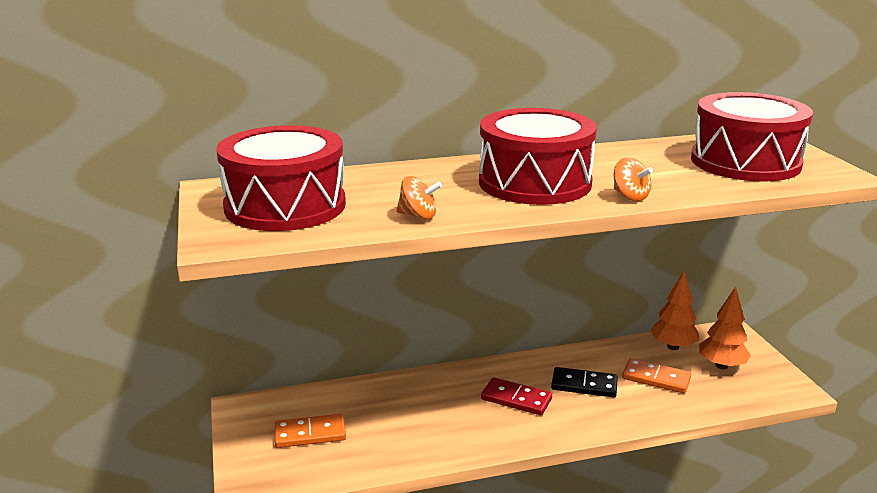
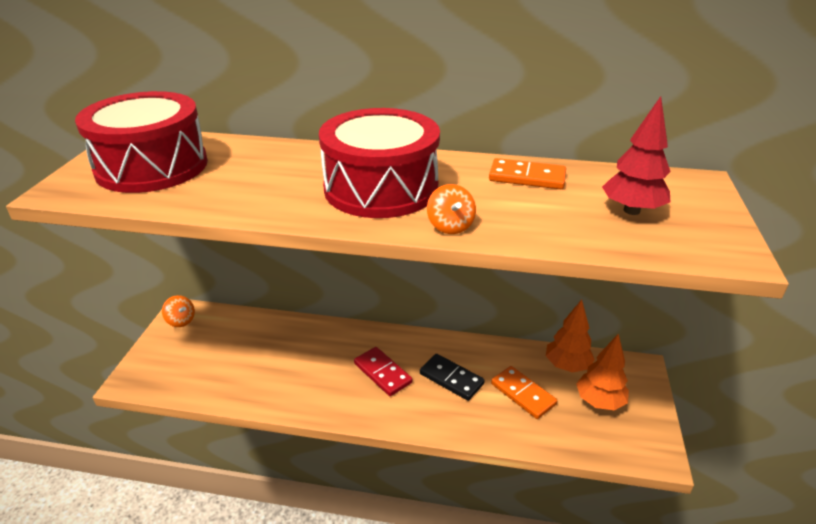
camera: 25 degrees right, 10 degrees up
orange domino [275,414,346,448] -> orange domino moved to [489,158,566,189]
orange spinning top [396,176,442,220] -> orange spinning top moved to [162,295,195,327]
red drum [691,92,813,182] -> red tree [602,96,671,215]

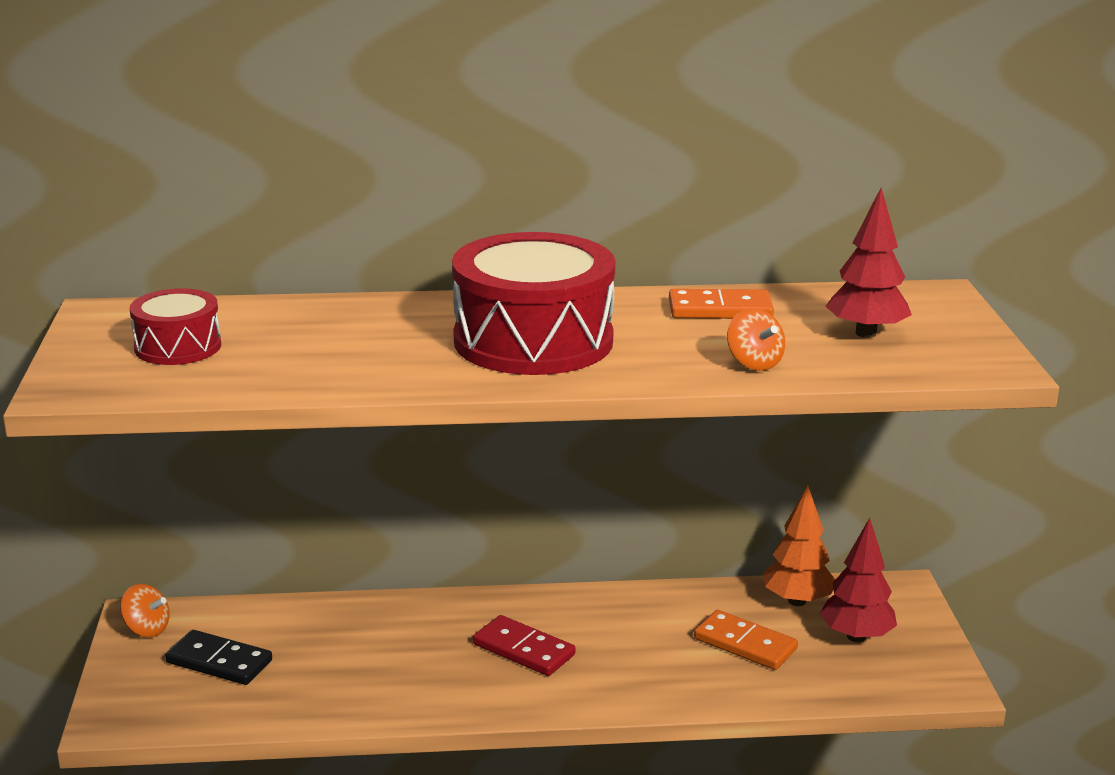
camera: 15 degrees left, 10 degrees down
red drum [75,91,208,193] -> red drum [130,288,221,365], size x0.52
black domino [420,354,485,401] -> black domino moved to [165,630,272,685]
orange spinning top [427,184,476,234] -> orange spinning top moved to [727,308,785,371]
orange tree [576,333,629,410] -> red tree [820,518,897,642]

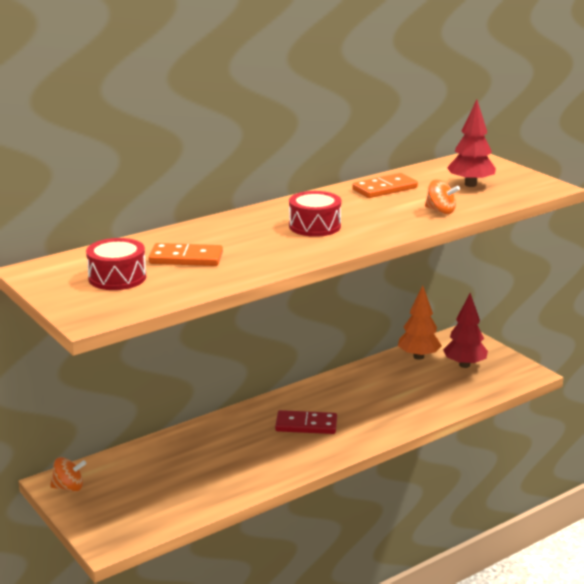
camera: 30 degrees left, 0 degrees up
black domino [165,630,272,685] -> none
red drum [452,232,615,375] -> red drum [289,191,341,237], size x0.52
orange domino [694,610,798,670] -> orange domino moved to [148,243,223,266]

